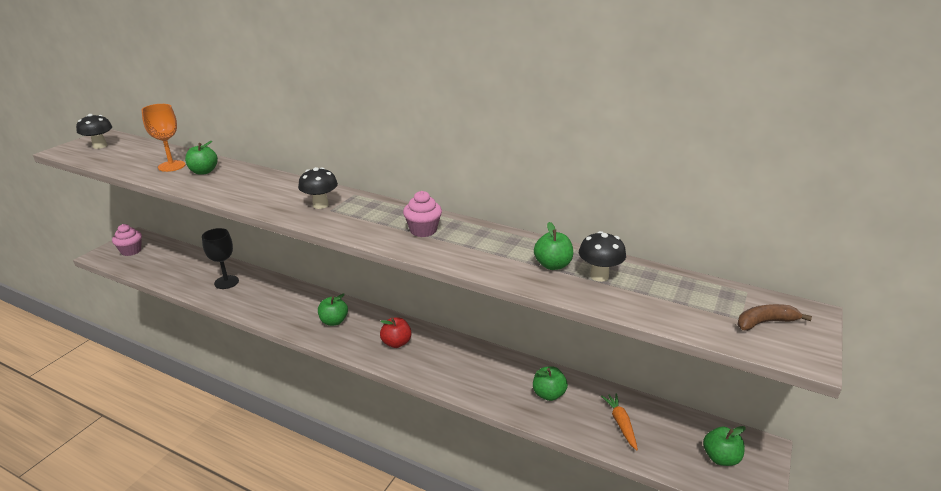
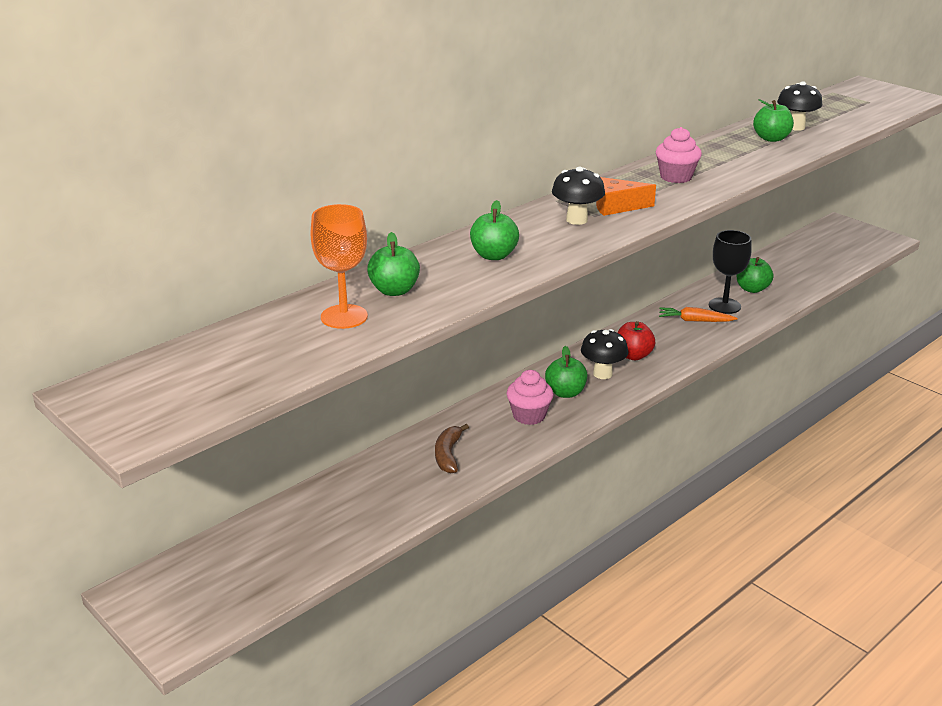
camera: 70 degrees left, 0 degrees up
black mushroom [76,114,112,149] -> black mushroom moved to [581,329,628,379]
pink cupcake [112,224,142,256] -> pink cupcake moved to [507,370,554,425]
black goblet [202,228,239,289] -> black goblet moved to [709,230,752,314]
orange carrot [601,393,638,450] -> orange carrot moved to [659,307,738,322]
green apple [703,426,746,466] -> green apple moved to [470,200,519,260]
brown banana [738,304,812,331] -> brown banana moved to [435,424,469,474]
none -> orange cheese [596,177,656,216]

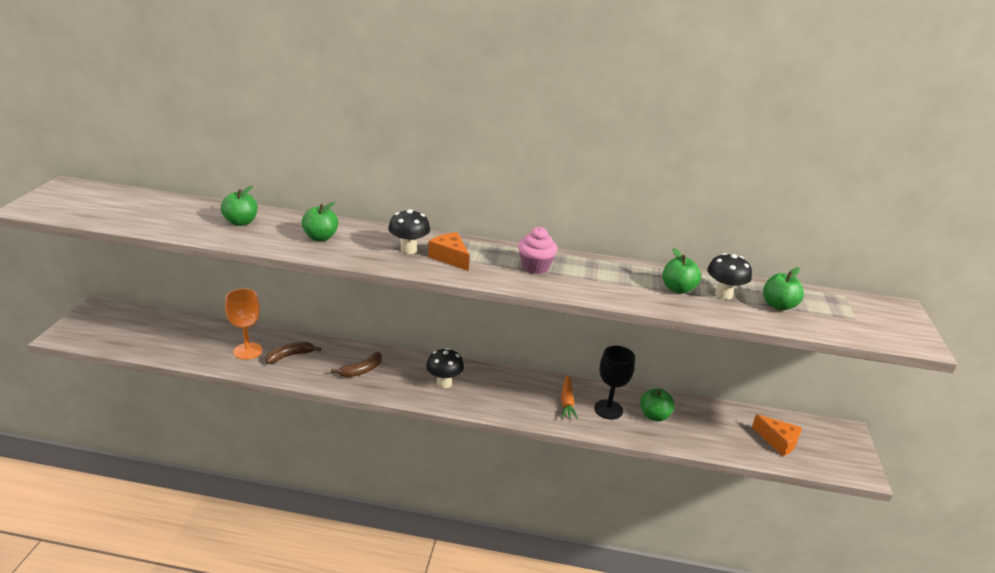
camera: 50 degrees right, 0 degrees up
orange goblet [310,204,368,329] -> orange goblet moved to [225,289,262,360]
pink cupcake [507,370,554,425] -> brown banana [331,352,382,377]
green apple [545,346,587,398] -> green apple moved to [763,267,804,310]
red apple [617,321,655,360] -> none
orange carrot [659,307,738,322] -> orange carrot turned 150 degrees counterclockwise [561,375,578,419]
none -> orange cheese [752,414,802,456]

